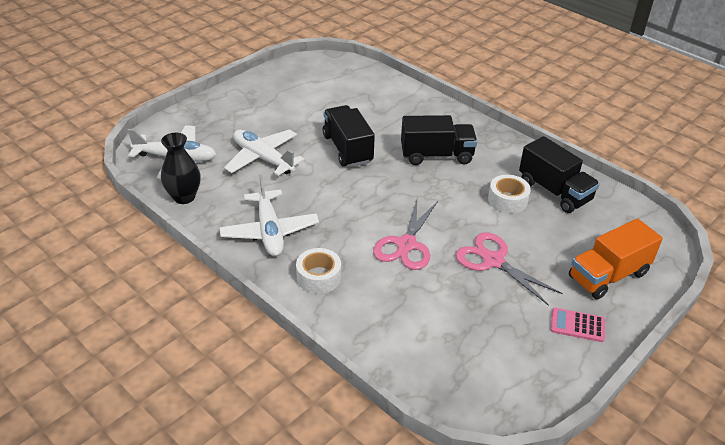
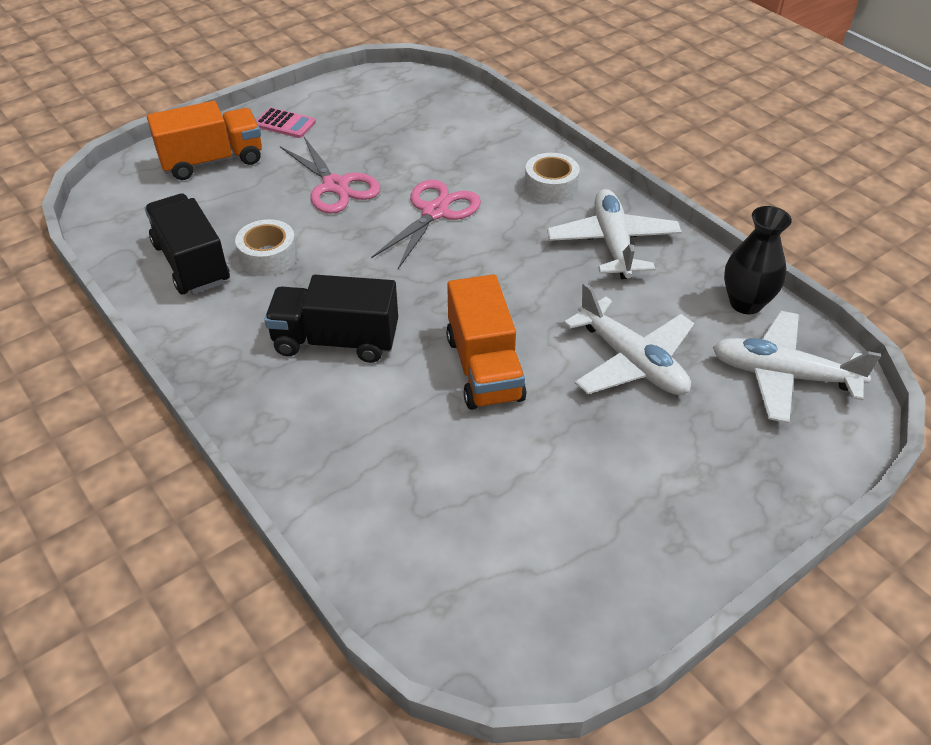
camera: 170 degrees left, 5 degrees up
black truck [323,105,375,167] -> orange truck [446,274,527,410]

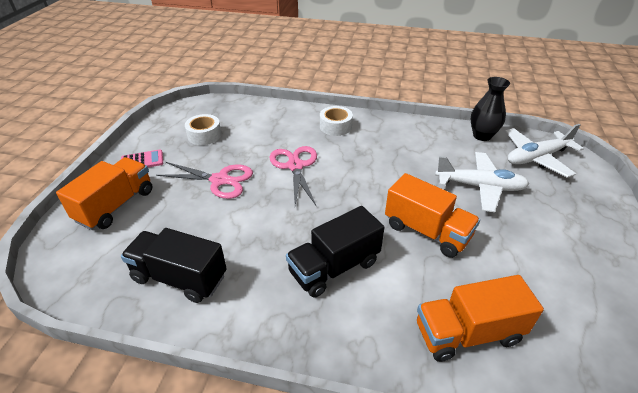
camera: 40 degrees left, 5 degrees down
white tape [235,219,298,276] -> white tape moved to [185,114,221,145]
white plane [547,189,682,279] -> none
none -> orange truck [417,275,544,362]

